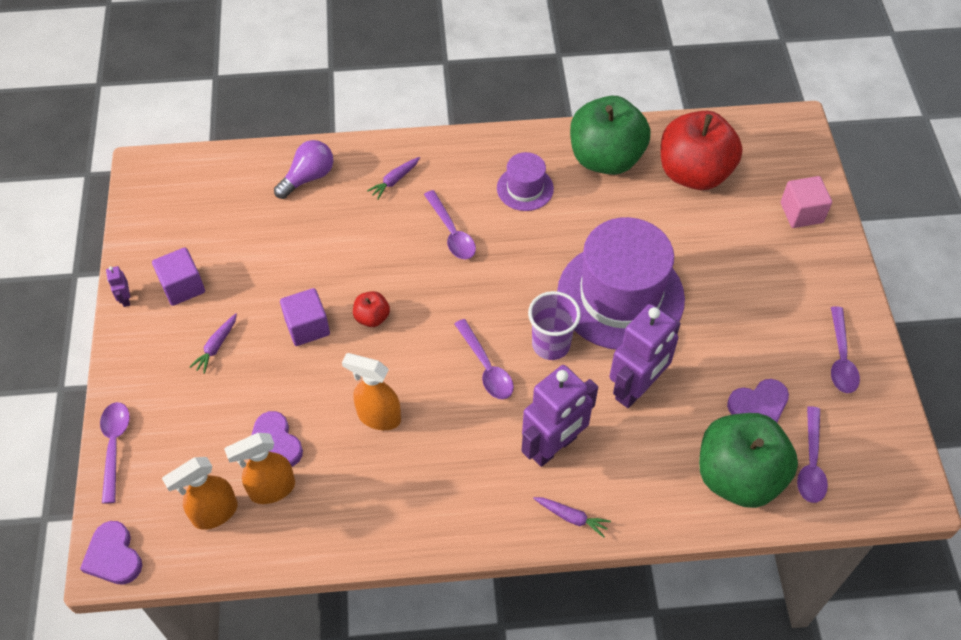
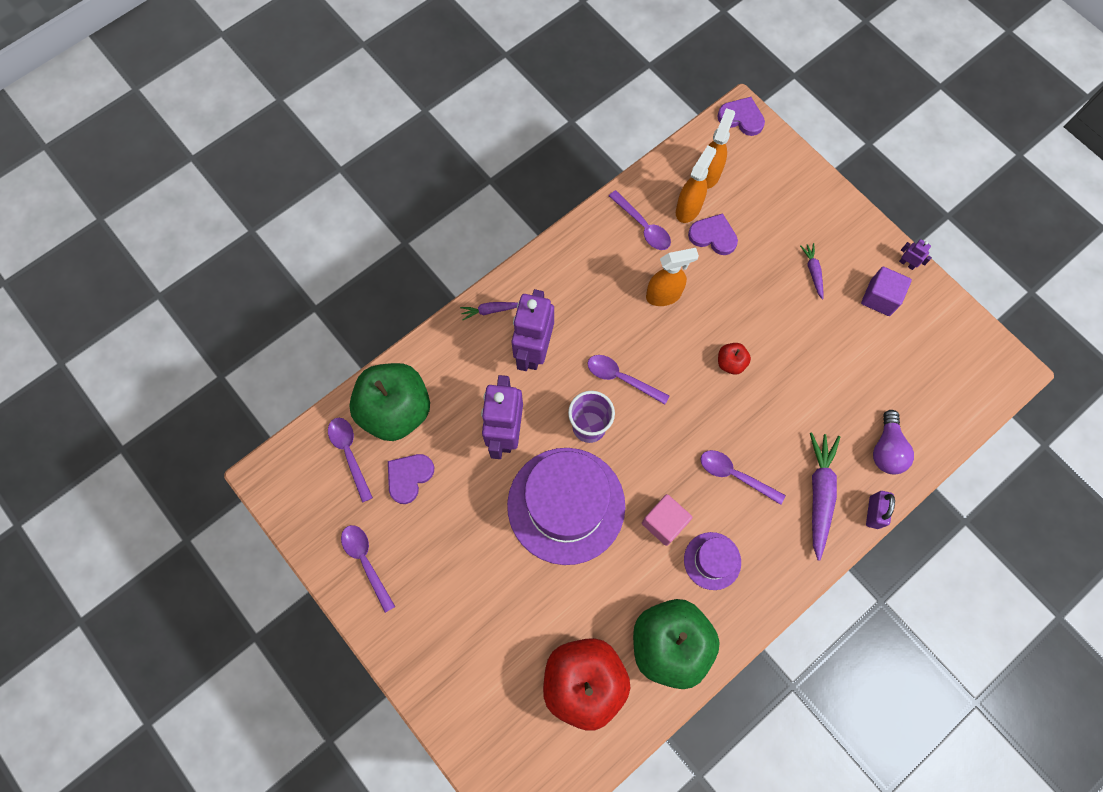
camera: 145 degrees right, 15 degrees up
purple spoon [100,402,130,504] -> purple spoon moved to [609,190,671,250]
purple cube [280,288,330,346] -> none
purple carrot [367,157,420,199] -> purple carrot [810,432,840,561], size x1.93
pink cube [781,176,832,228] -> pink cube moved to [642,494,692,546]
none -> purple padlock [866,491,895,529]

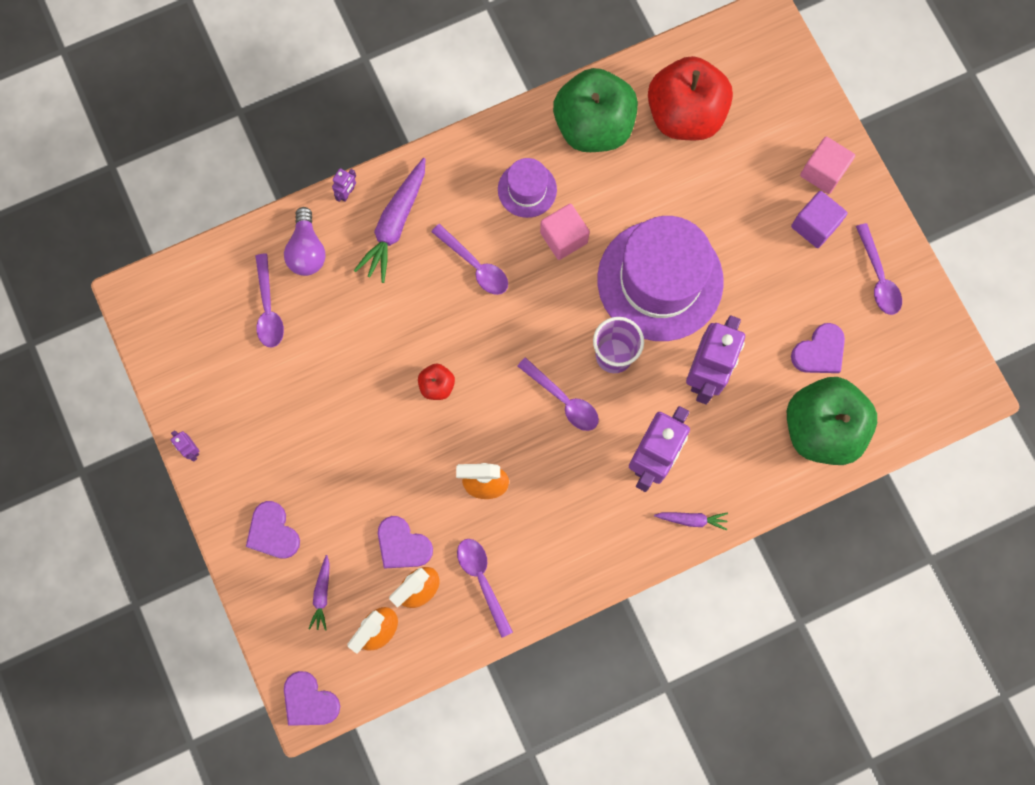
camera: 165 degrees left, 5 degrees up
purple spoon [328,418,373,503] -> purple spoon moved to [255,253,284,348]
purple carrot [800,243,823,299] -> purple carrot moved to [309,555,330,631]
purple cube [861,267,912,316] -> purple cube moved to [791,191,848,248]
purple padlock [866,491,895,529] -> purple robot [332,168,356,202]
purple light bulb [873,410,914,474] -> purple light bulb turned 150 degrees clockwise [284,207,325,276]
none -> purple heart [246,501,300,559]
none -> pink cube [800,136,855,194]

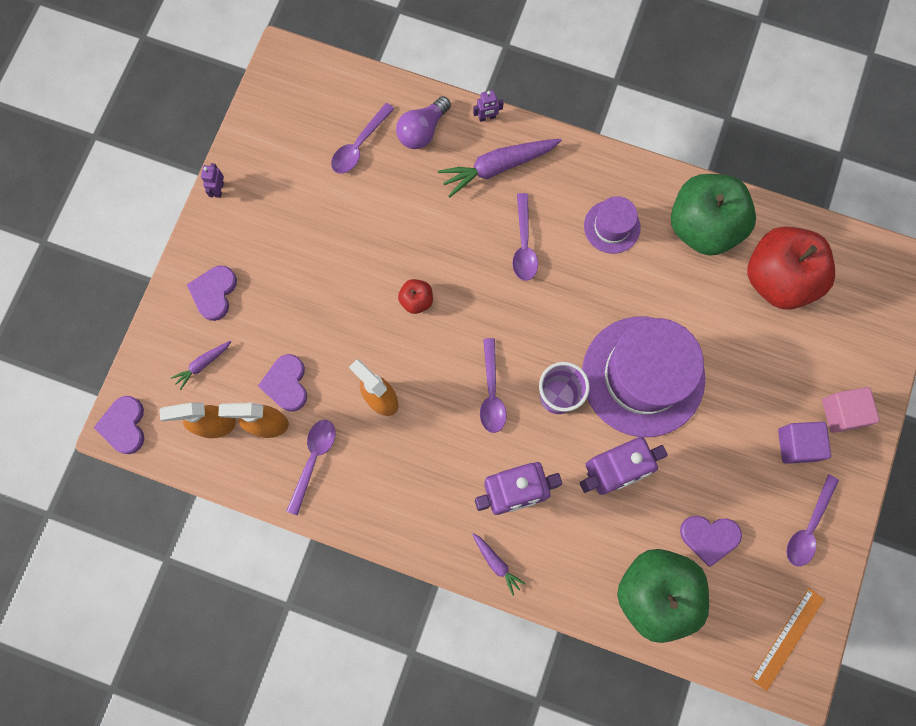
camera: 45 degrees right, 0 degrees up
pink cube [540,204,590,260] -> none
none -> orange ruler [751,588,824,691]

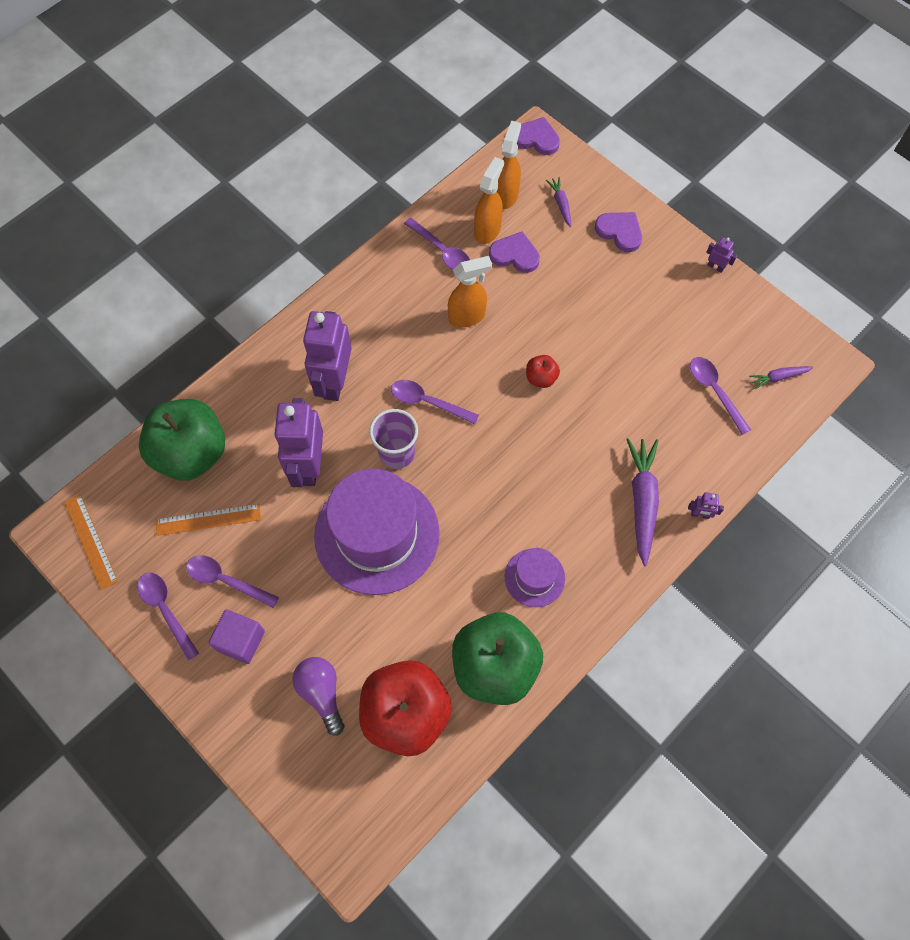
camera: 115 degrees right, 10 degrees down
purple light bulb [396,96,451,149] -> purple light bulb moved to [292,657,344,736]
purple carrot [472,533,526,596] -> purple carrot moved to [749,366,813,389]
purple robot [473,90,504,122] -> purple robot turned 90 degrees counterclockwise [688,492,724,519]
purple spoon [512,193,538,281] -> purple spoon moved to [186,555,279,608]
purple heart [680,516,742,567] -> orange ruler [156,504,261,536]
pink cube [822,387,880,433] -> none

